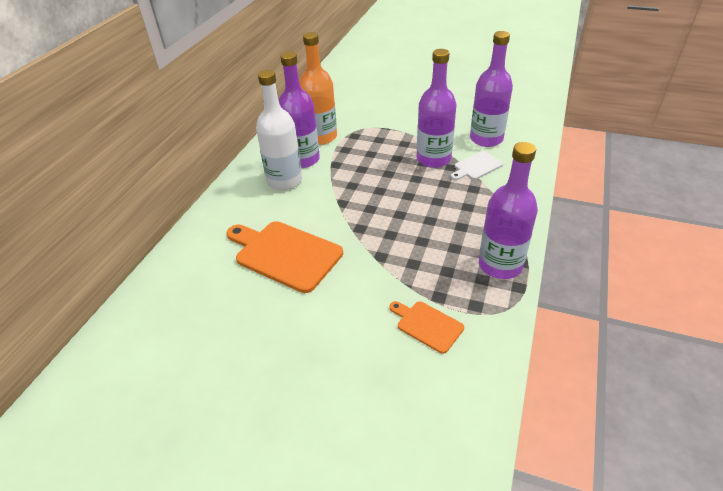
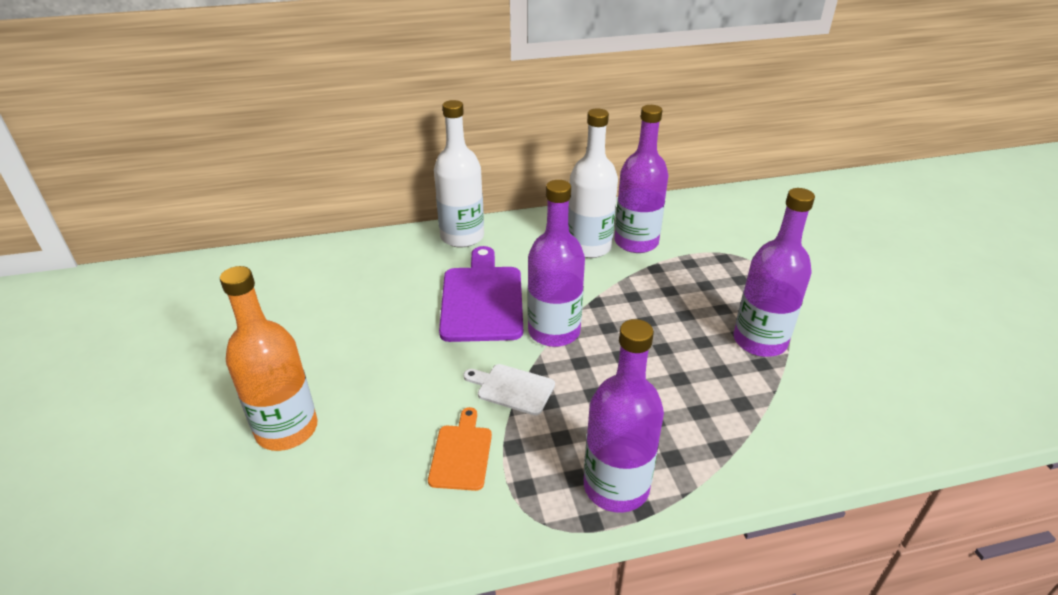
camera: 55 degrees right, 5 degrees down
orange cutting board [226,221,343,293] -> purple cutting board [439,246,523,342]
orange bottle [299,32,337,145] -> orange bottle moved to [220,266,318,451]
white cutting board [451,151,503,180] -> white cutting board moved to [463,364,555,415]
purple bottle [470,31,513,147] -> purple bottle moved to [528,180,585,347]
none -> white bottle [434,100,484,248]

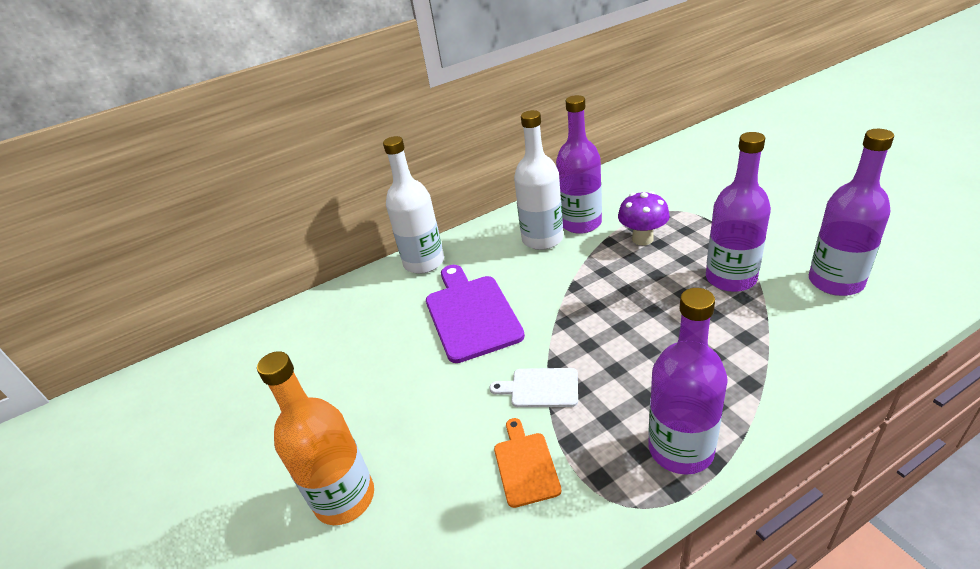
camera: 10 degrees left, 0 degrees up
purple bottle [528,180,585,347] -> purple bottle moved to [809,129,894,296]
none -> purple mushroom [618,191,670,245]

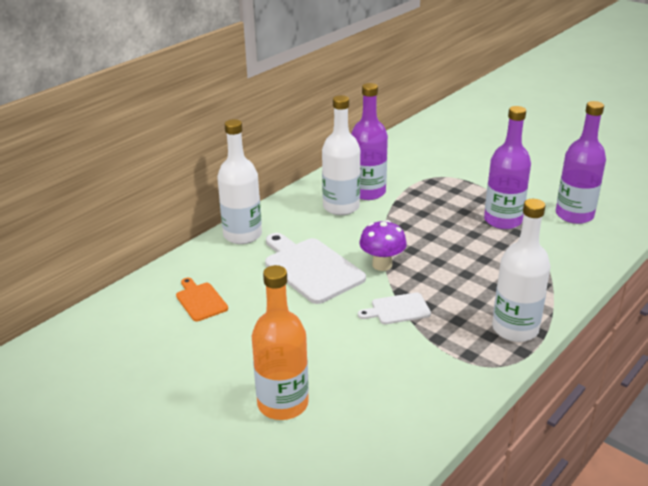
camera: 25 degrees left, 5 degrees down
purple cutting board [426,265,525,363] -> white cutting board [265,233,366,304]
orange cutting board [494,418,562,508] -> orange cutting board moved to [176,278,228,322]
purple mushroom [618,191,670,245] -> purple mushroom moved to [359,220,407,271]
purple bottle [648,288,728,474] -> white bottle [492,199,551,342]

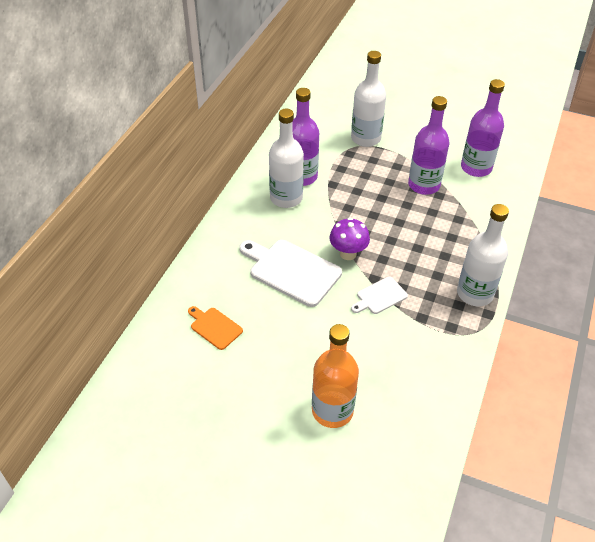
camera: 20 degrees left, 15 degrees up
white bottle [217,119,262,244] -> white bottle moved to [351,51,386,147]

